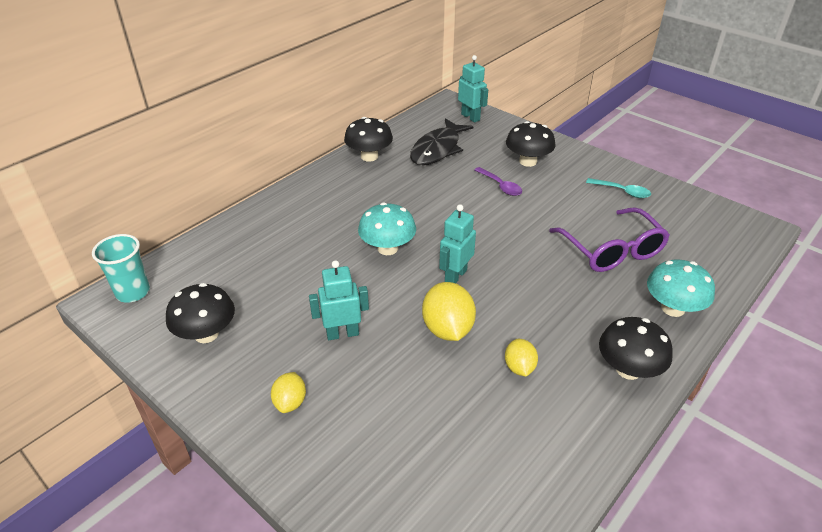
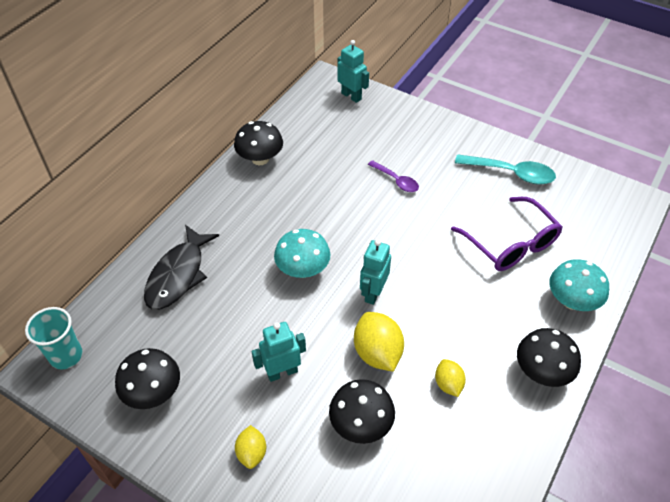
camera: 10 degrees left, 10 degrees up
black fish [410,118,473,165] -> black fish moved to [144,225,219,310]
black mushroom [506,121,556,167] -> black mushroom moved to [329,379,395,444]
turquoise spoon [586,178,651,198] -> turquoise spoon [455,154,556,184], size x1.62

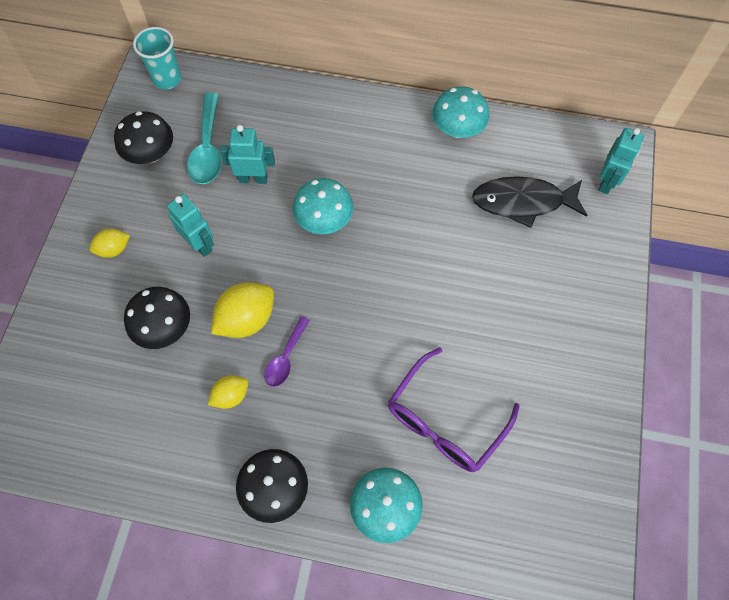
camera: 70 degrees right, 15 degrees up
black fish [144,225,219,310] -> black fish moved to [472,176,587,228]
black mushroom [234,121,283,165] -> turquoise mushroom [432,86,489,138]
turquoise robot [360,239,391,305] -> turquoise robot moved to [220,125,275,184]
purple spoon [368,160,419,192] -> purple spoon moved to [264,316,310,387]
turquoise spoon [455,154,556,184] -> turquoise spoon moved to [187,93,222,184]

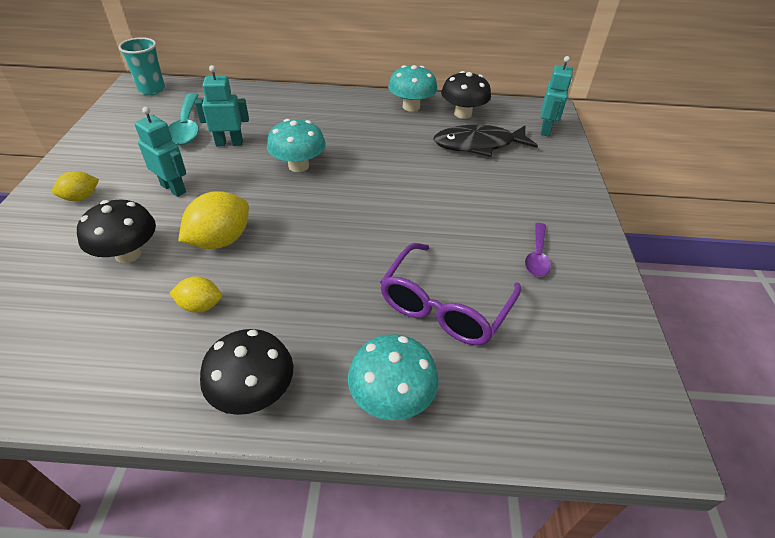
camera: 10 degrees left, 20 degrees down
black mushroom [114,111,173,164] -> black mushroom moved to [441,71,491,119]
yellow lemon [208,375,248,409] -> yellow lemon turned 45 degrees clockwise [170,276,222,313]
purple spoon [264,316,310,387] -> purple spoon moved to [525,223,551,277]

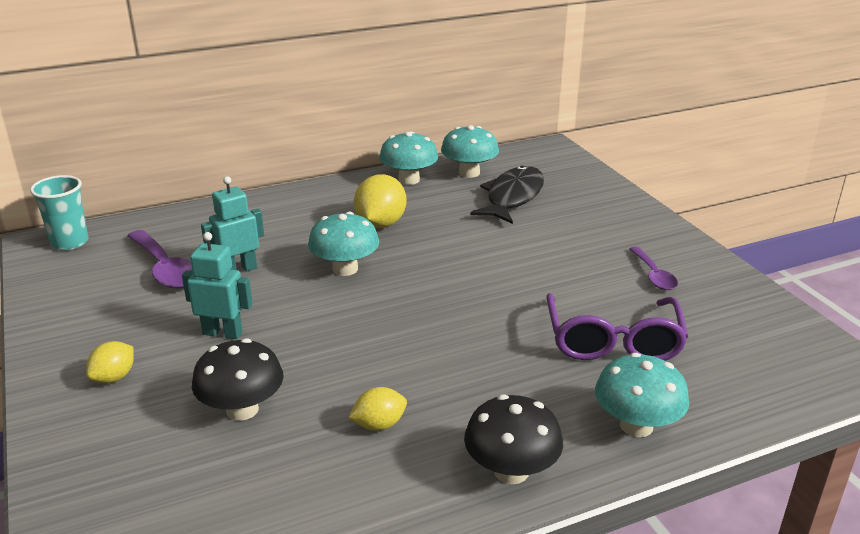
camera: 25 degrees left, 15 degrees down
turquoise spoon [168,93,199,145] -> purple spoon [127,230,192,289]
yellow lemon [178,191,249,249] -> yellow lemon moved to [354,174,406,228]
black fish [433,125,538,157] -> black fish turned 150 degrees clockwise [470,166,544,224]
black mushroom [441,71,491,119] -> turquoise mushroom [441,125,499,178]
turquoise robot [541,56,573,137] -> none

